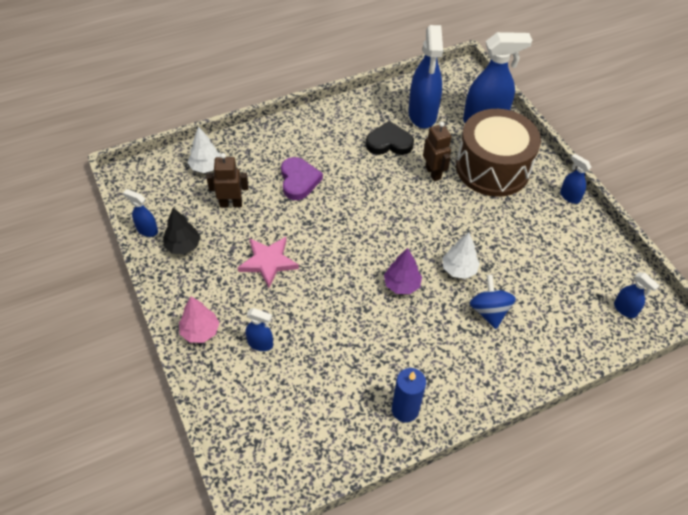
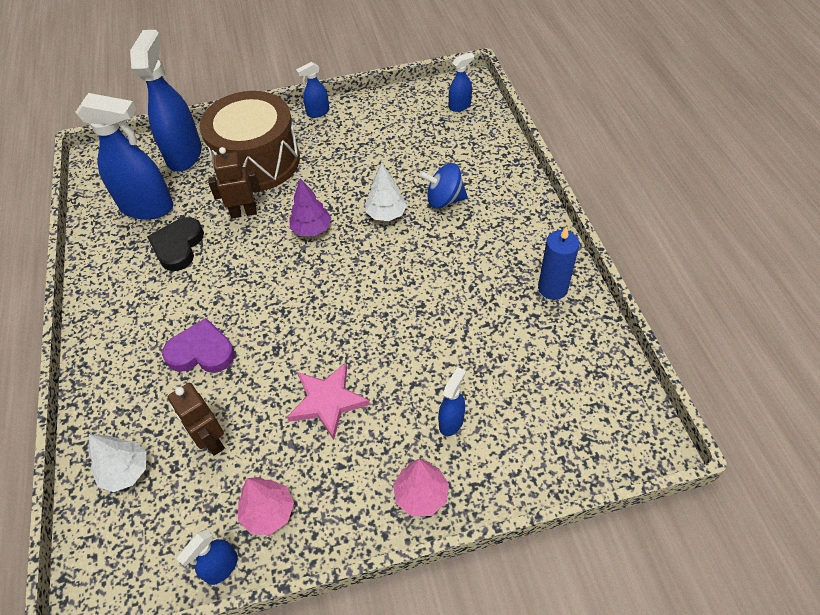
camera: 75 degrees left, 0 degrees up
black tree [163,208,201,254] -> pink tree [238,477,294,535]
brown robot [206,153,249,208] -> brown robot turned 45 degrees counterclockwise [168,383,225,456]
purple tree [384,248,422,294] -> purple tree moved to [289,178,332,236]

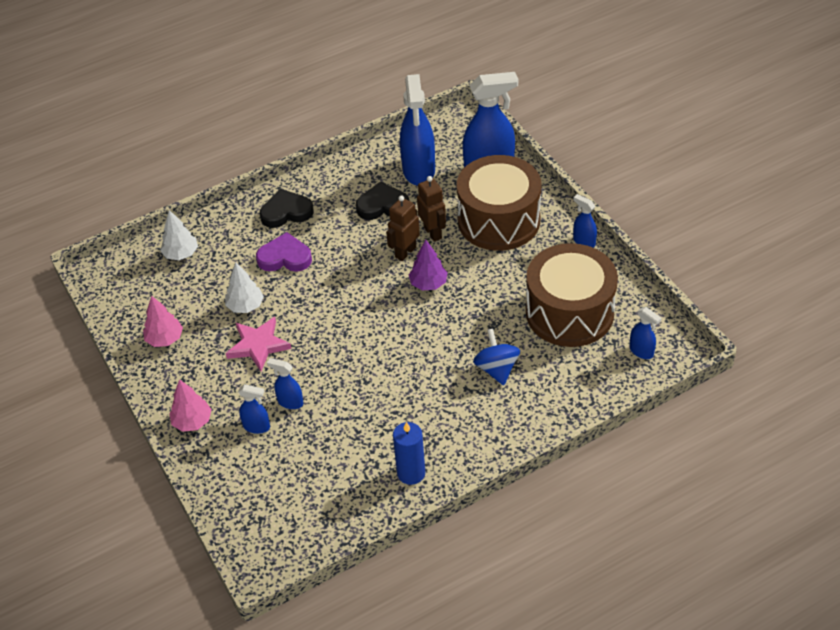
camera: 75 degrees right, 5 degrees down
purple heart [162,318,235,373] -> purple heart turned 75 degrees counterclockwise [256,232,312,272]
brown robot [168,383,225,456] -> brown robot moved to [386,196,420,261]
blue spray bottle [176,530,238,585] -> blue spray bottle moved to [267,358,303,409]
white tree [365,162,407,221] -> white tree moved to [225,262,264,313]
none -> black heart [260,189,314,228]
none -> brown drum [526,243,618,347]

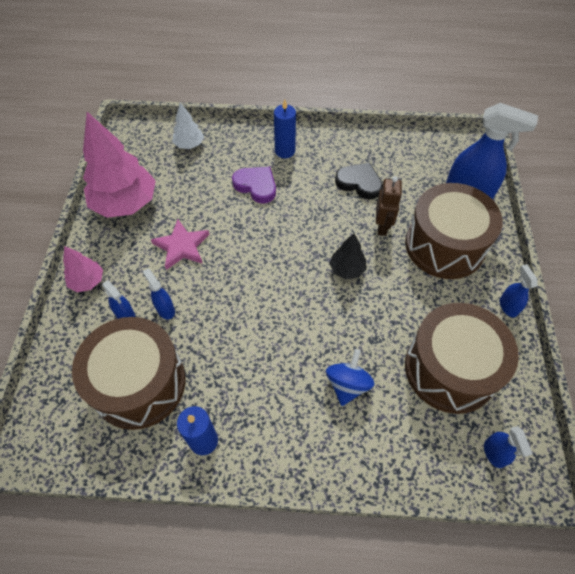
camera: 30 degrees right, 10 degrees up
pink tree [143,296,183,347] -> pink tree [83,112,156,218], size x2.03
white tree [225,262,264,313] -> none
black heart [260,189,314,228] -> blue candle [274,100,296,158]
brown robot [386,196,420,261] -> none
blue spray bottle [400,74,435,186] -> none
purple tree [409,240,448,290] -> black tree [329,234,367,279]
none -> brown drum [72,317,186,430]

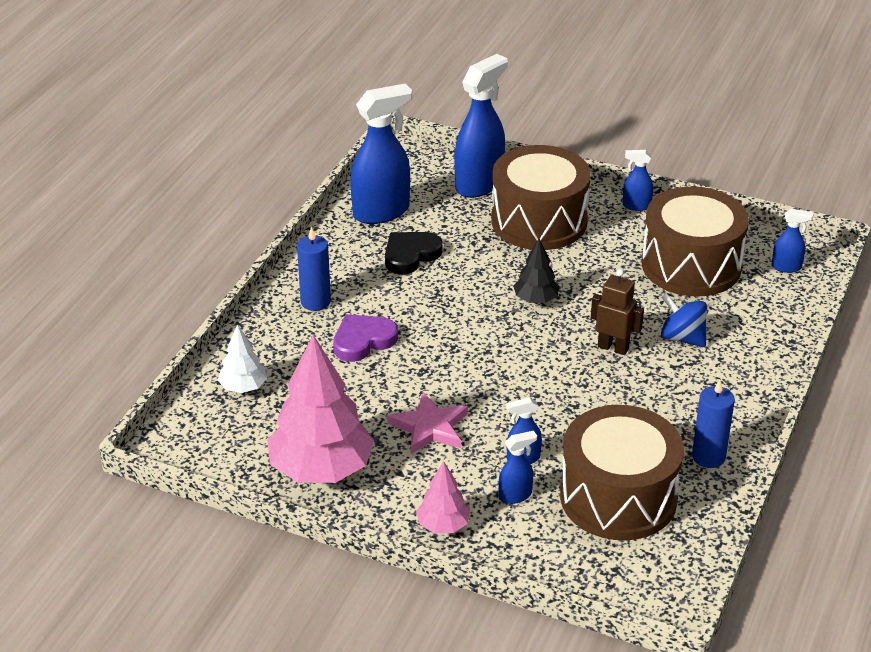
camera: 70 degrees left, 20 degrees down
brown robot [376,176,402,236] -> brown robot moved to [591,269,644,355]
none -> blue spray bottle [350,84,412,224]

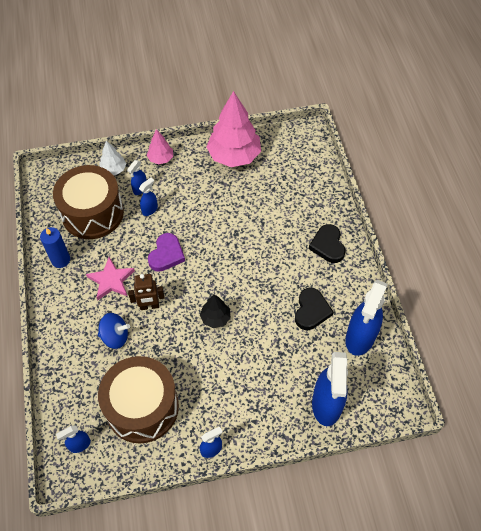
camera: 145 degrees right, 20 degrees up
white tree [218,324,267,393] -> white tree moved to [99,140,126,175]
blue candle [297,227,331,311] -> black heart [309,224,346,263]
purple heart [333,314,398,362] -> purple heart moved to [148,233,185,272]
pink star [388,392,468,454] -> pink star moved to [86,257,135,300]
brown drum [491,145,591,250] -> none

